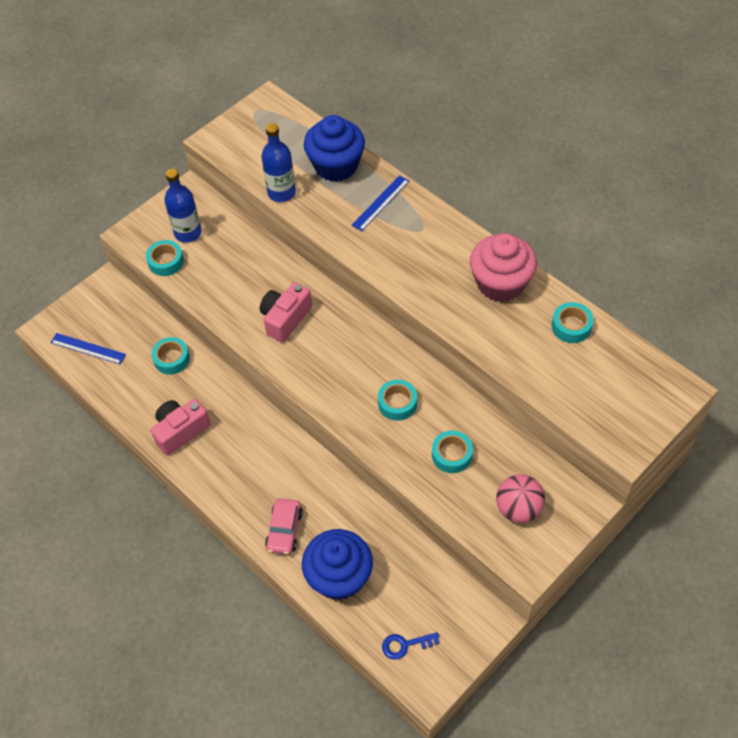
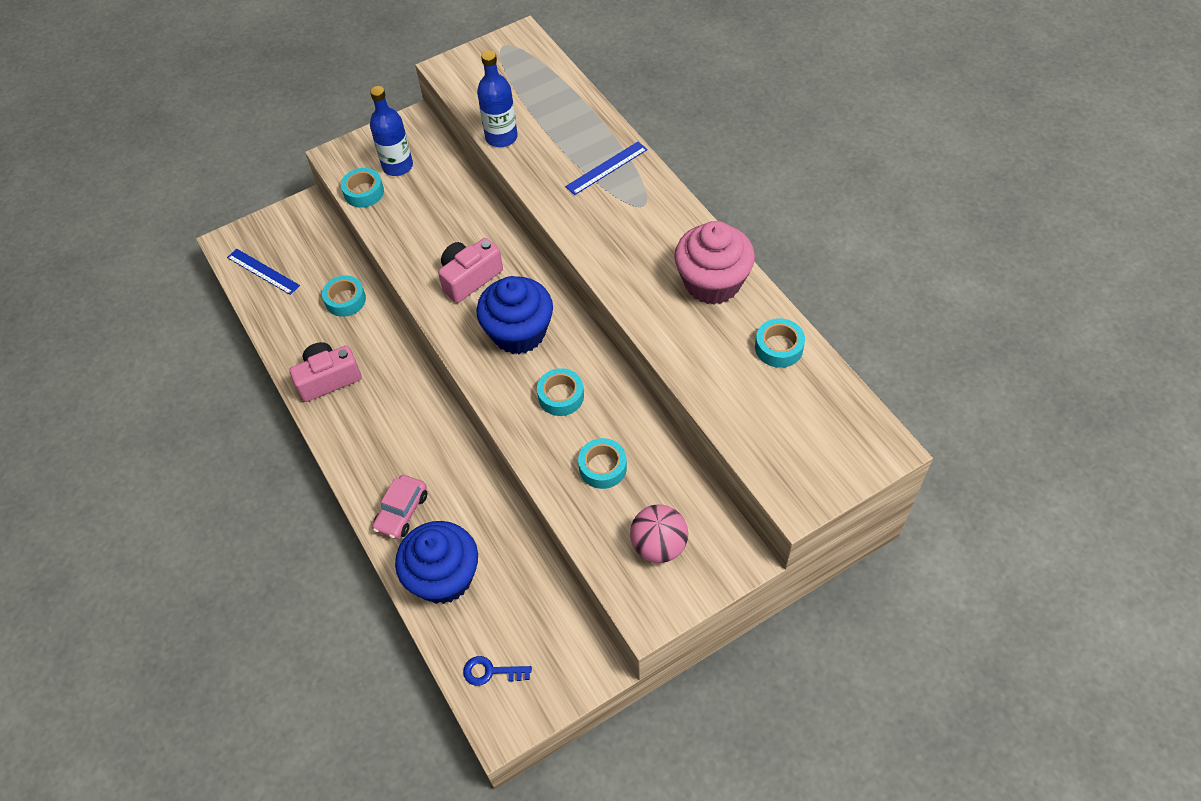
camera: 15 degrees right, 0 degrees up
blue cupcake [304,115,365,182] -> blue cupcake moved to [476,276,553,354]

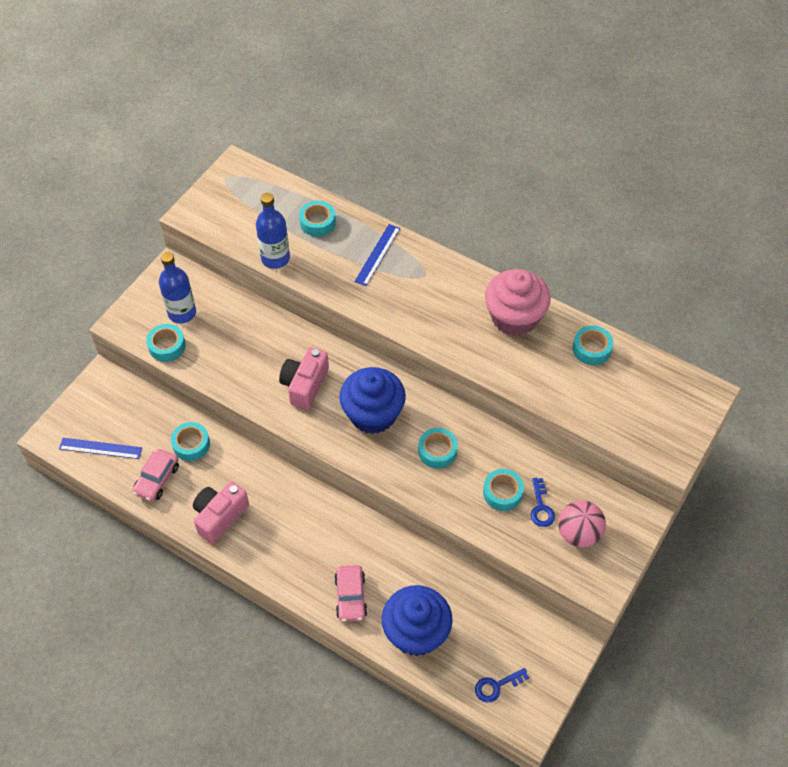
camera: 30 degrees left, 0 degrees up
none -> pink car [132,449,179,501]
none -> turquoise tape [299,201,336,237]
none -> blue key [530,478,555,527]

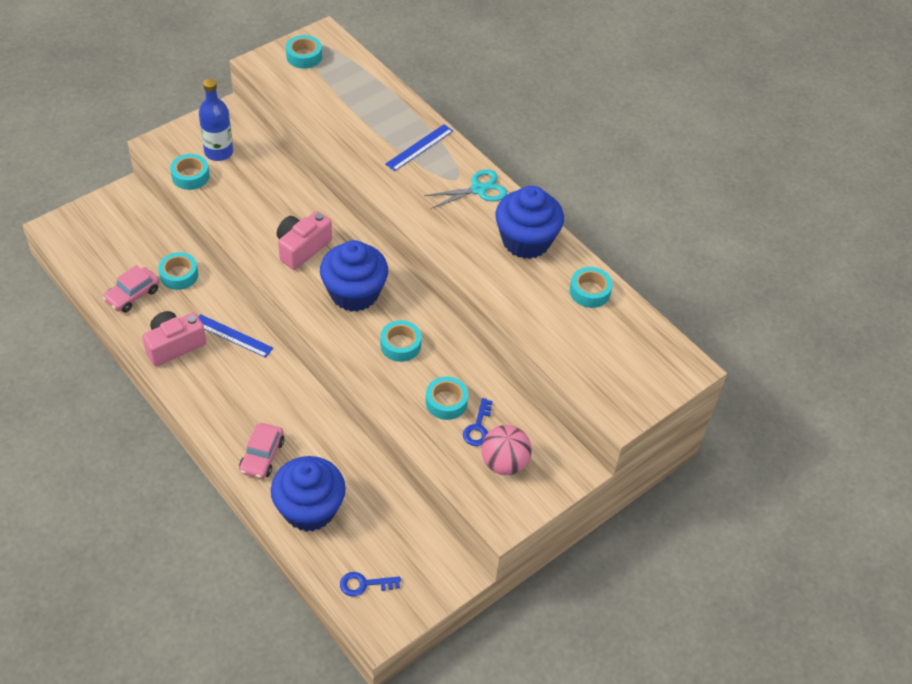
camera: 15 degrees right, 5 degrees down
blue ruler [59,438,142,459] -> blue ruler moved to [198,314,273,358]
blue bottle [256,193,290,269] -> none
turquoise tape [299,201,336,237] -> turquoise tape moved to [286,35,322,69]
pink cupcake [485,269,551,336] -> blue cupcake [496,186,564,259]
none -> turquoise scissors [424,170,507,209]

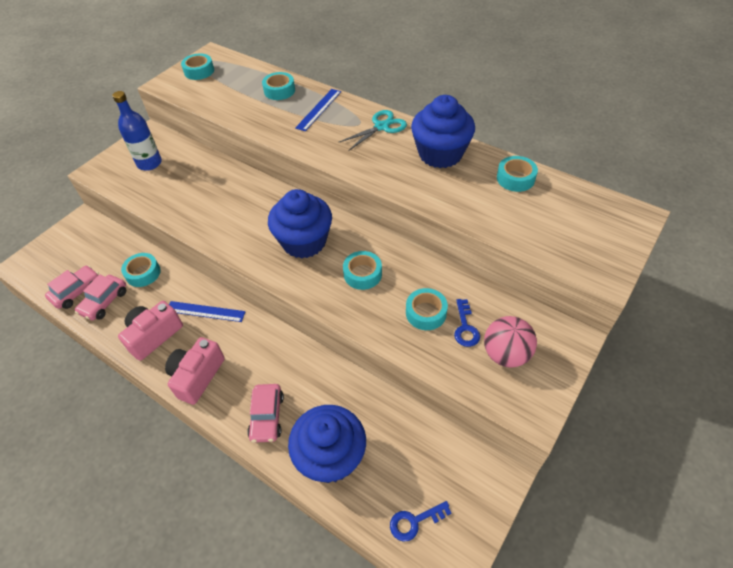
camera: 10 degrees left, 0 degrees up
turquoise tape [170,154,209,190] -> turquoise tape moved to [262,72,295,100]
pink camera [277,211,332,270] -> pink camera moved to [165,337,225,405]
none -> pink car [45,265,99,309]

